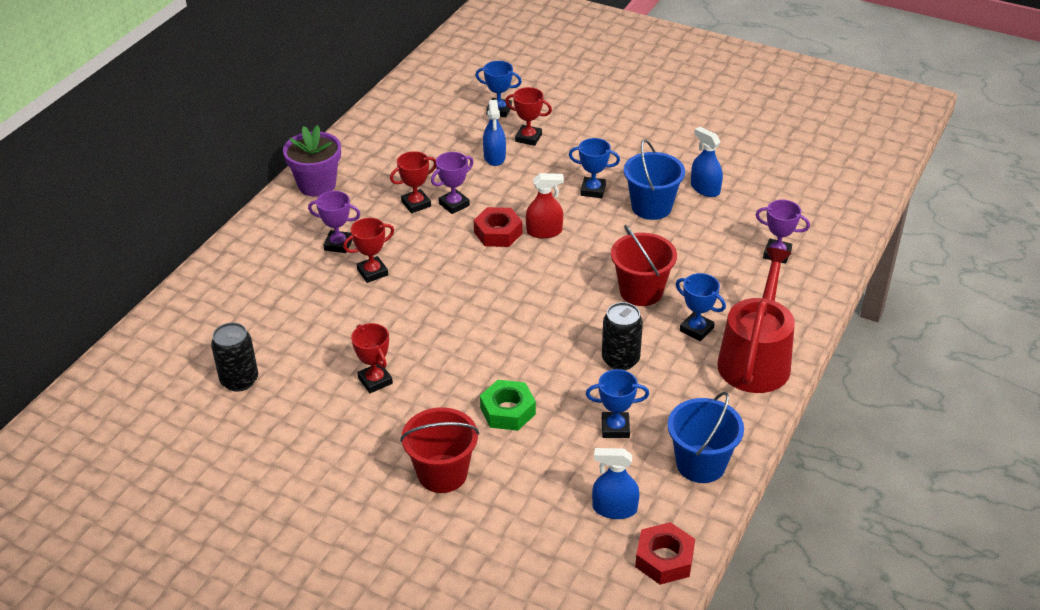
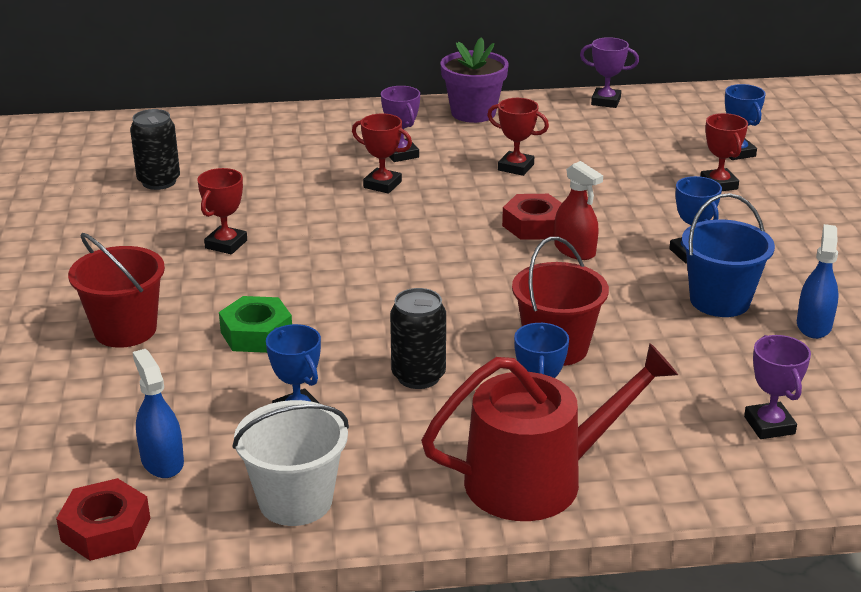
camera: 55 degrees right, 10 degrees down
purple trophy [431,152,474,214] -> purple trophy moved to [580,37,639,108]
blue spray bottle [483,100,506,166] -> none
blue bucket [668,392,744,483] -> white bucket [232,400,349,526]

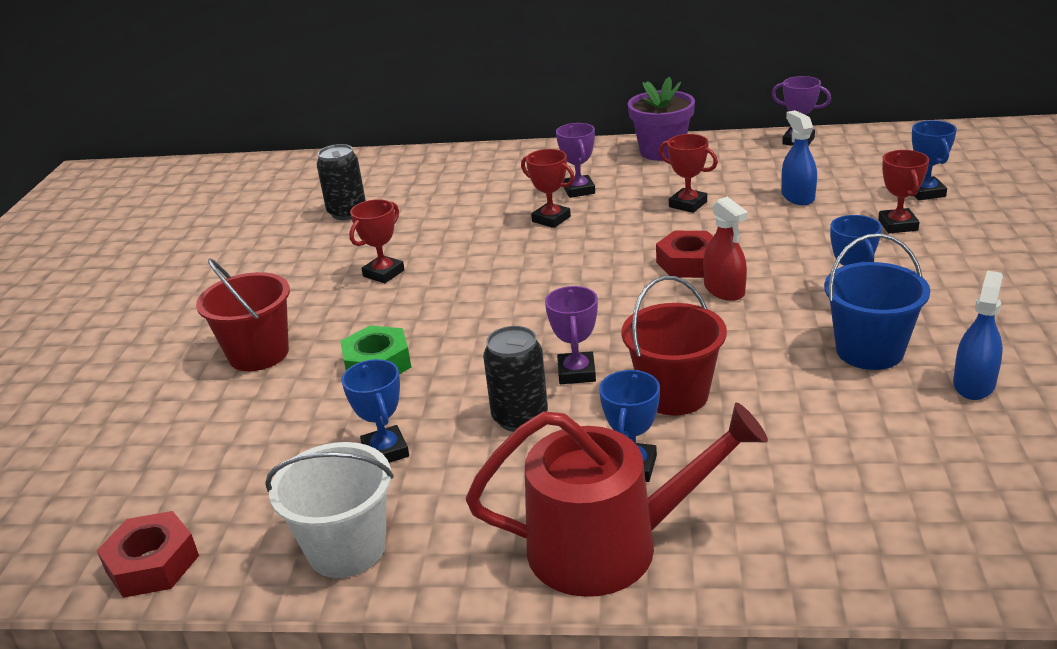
camera: 15 degrees right, 0 degrees up
blue spray bottle [133,349,184,478] -> blue spray bottle moved to [781,110,817,205]
purple trophy [744,335,811,439] -> purple trophy moved to [545,286,598,384]

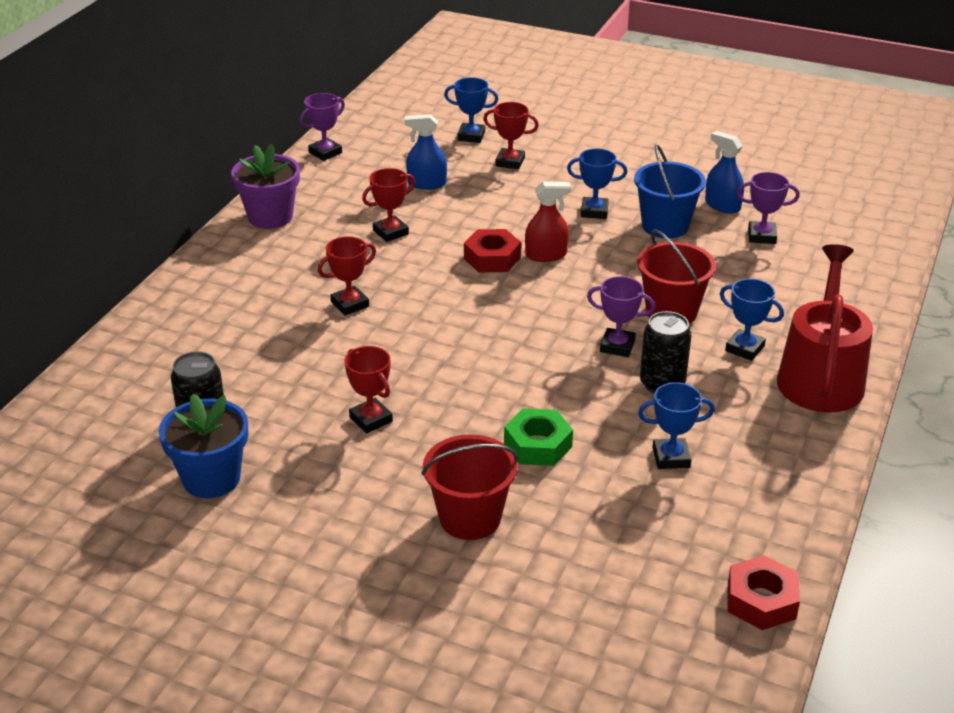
camera: 75 degrees left, 5 degrees up
white bucket [265,442,394,578] -> none
purple trophy [556,123,595,198] -> purple trophy moved to [737,172,800,244]
none -> blue flower pot [159,393,248,498]

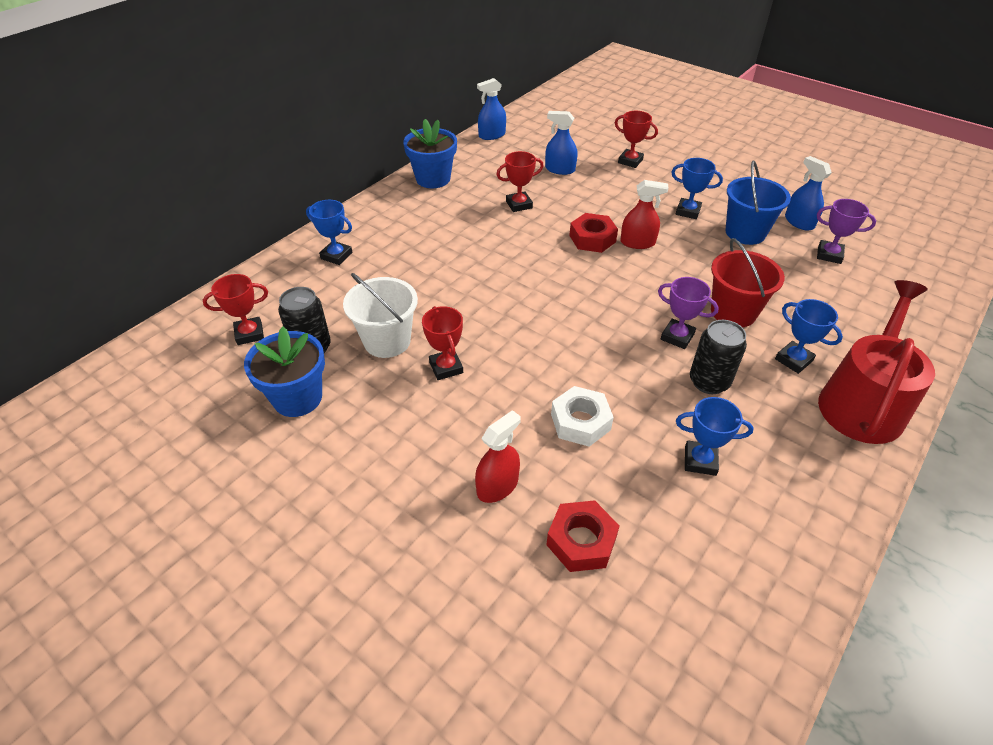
camera: 15 degrees right, 10 degrees up
purple flower pot [231,144,300,229] -> blue flower pot [403,119,457,188]
purple trophy [300,93,345,161] -> blue spray bottle [477,78,506,140]
red trophy [318,236,376,316] -> red trophy moved to [203,274,268,345]
red bucket [422,434,518,540] -> red spray bottle [475,410,521,503]
blue trophy [444,77,499,143] -> blue trophy moved to [306,200,352,265]
green nut [504,408,573,466] -> white nut [551,386,614,447]
red nut [728,555,800,630] -> red nut moved to [546,500,619,572]
none -> white bucket [343,273,418,358]

